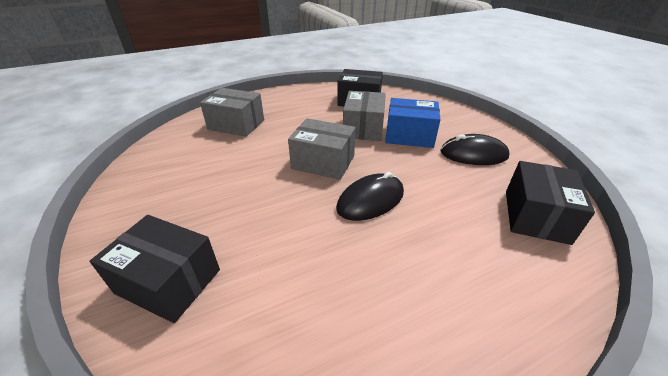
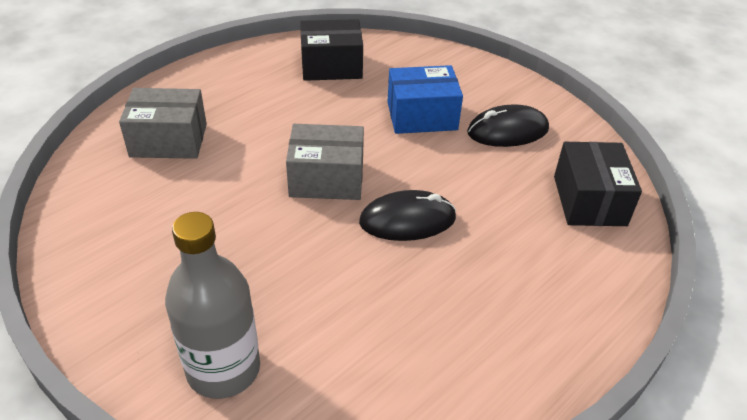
camera: 20 degrees left, 5 degrees up
black box [90,215,220,323] -> grey bottle [165,212,260,399]
black mouse [336,172,404,221] -> black mouse turned 45 degrees clockwise [359,190,456,241]
grey box [343,91,386,141] -> none

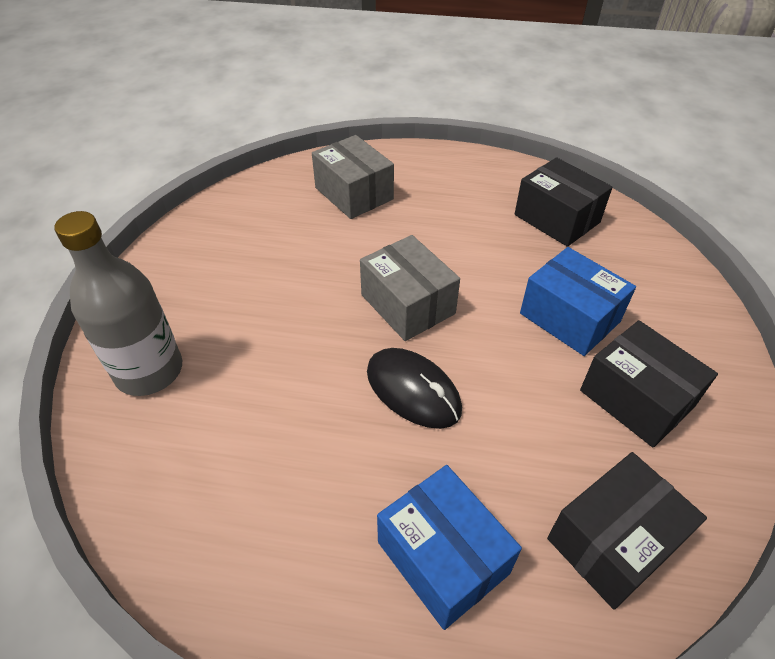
camera: 55 degrees right, 5 degrees up
black mouse [467,104,549,147] -> black box [580,320,718,448]
none -> blue box [377,465,522,630]

